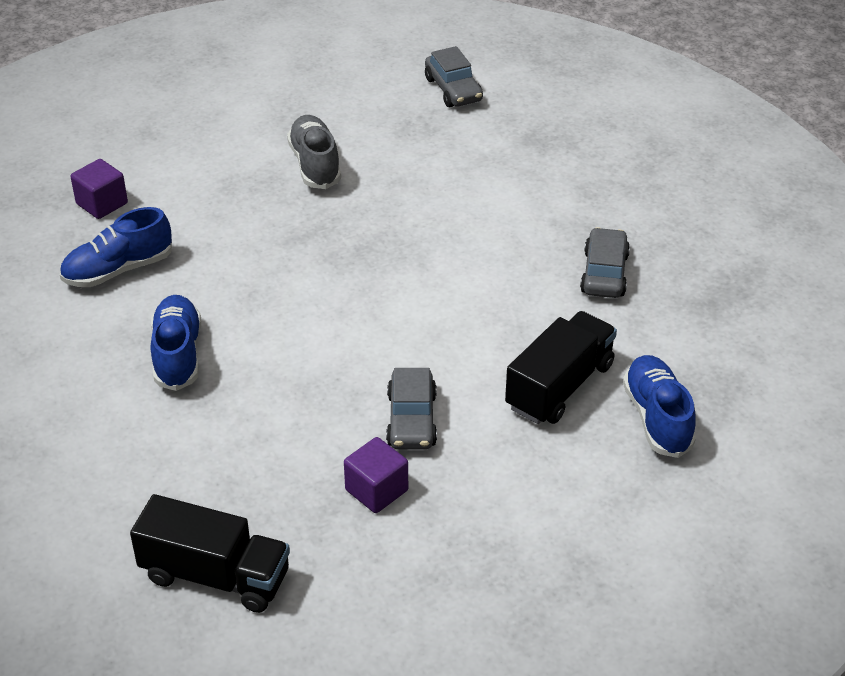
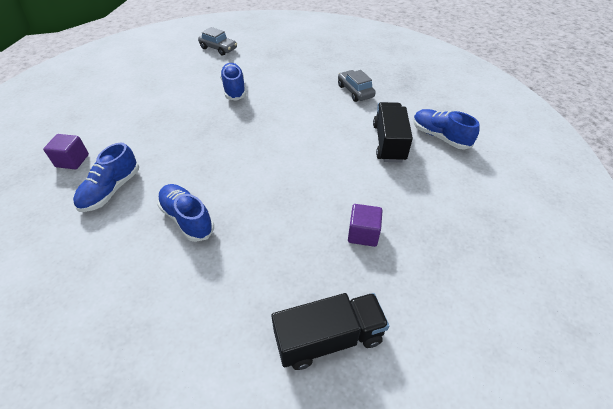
camera: 35 degrees left, 5 degrees up
grey shoe [287,115,341,189] -> none
grey car [386,368,437,449] -> none
none -> blue shoe [220,63,246,101]

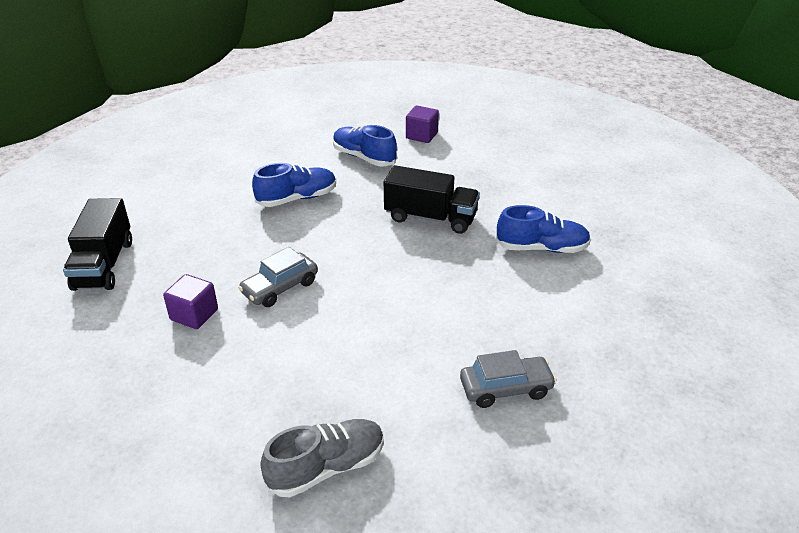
camera: 105 degrees right, 10 degrees down
grey car [198,27,237,56] -> grey car moved to [238,247,318,307]
black truck [373,102,413,163] -> black truck moved to [384,165,480,234]
blue shoe [413,109,479,149] -> grey shoe [260,419,384,497]

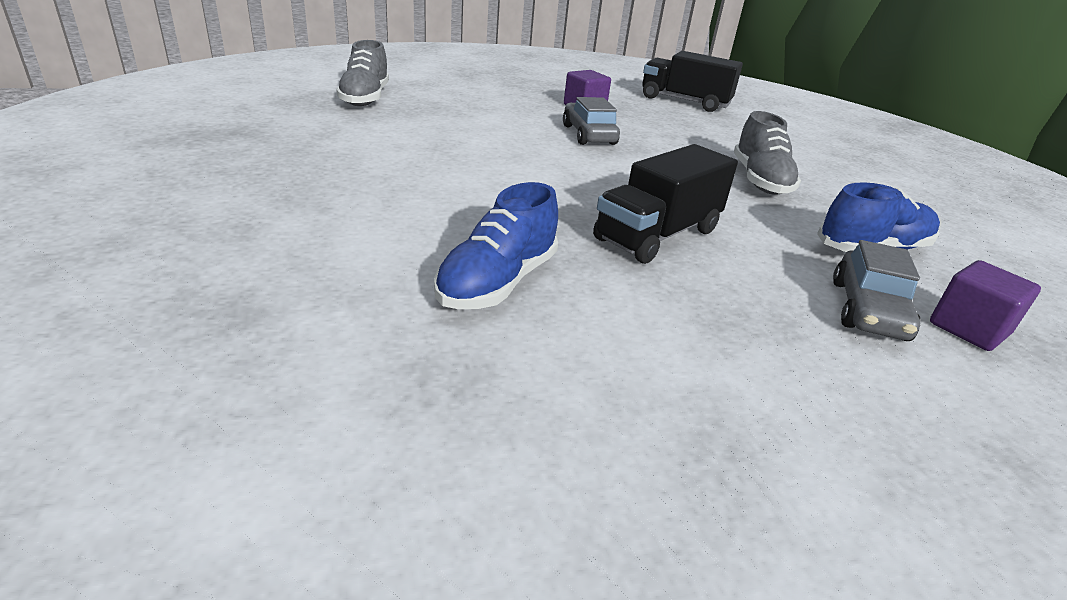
camera: 115 degrees right, 5 degrees down
blue shoe [252,163,336,207] -> grey shoe [734,111,801,195]
grey car [460,350,557,408] -> grey car moved to [833,240,921,341]

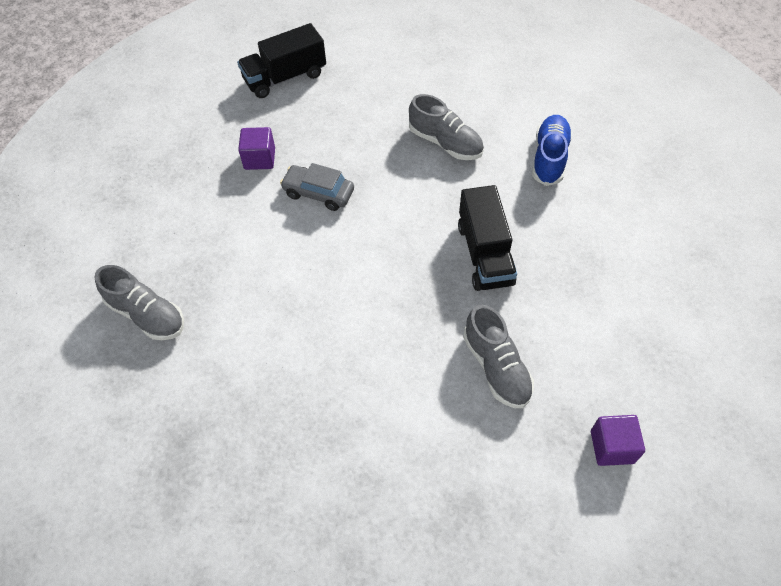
camera: 50 degrees left, 25 degrees up
blue shoe [434,182,558,309] -> grey shoe [463,305,534,408]
grey car [833,240,921,341] -> none
purple cube [930,260,1041,351] -> purple cube moved to [591,415,645,466]

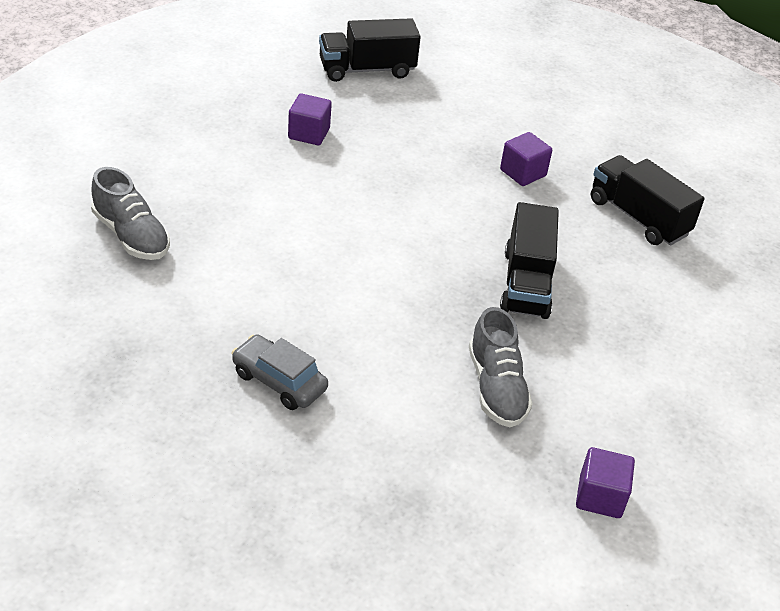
camera: 10 degrees right, 15 degrees down
grey car [280,163,354,211] -> grey car moved to [231,335,328,410]
grey shoe [409,94,484,160] -> purple cube [500,132,552,186]
blue shoe [532,115,572,186] -> black truck [591,155,705,246]

